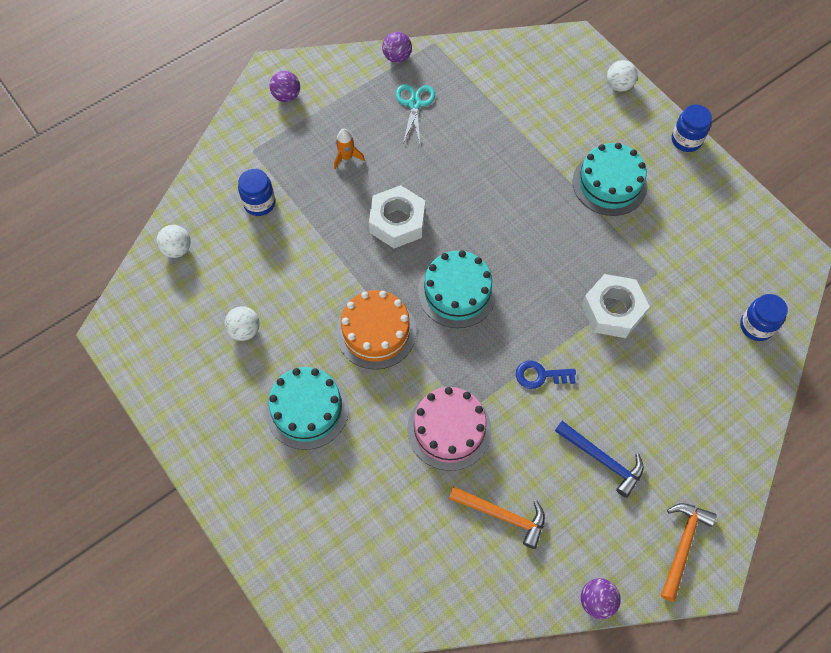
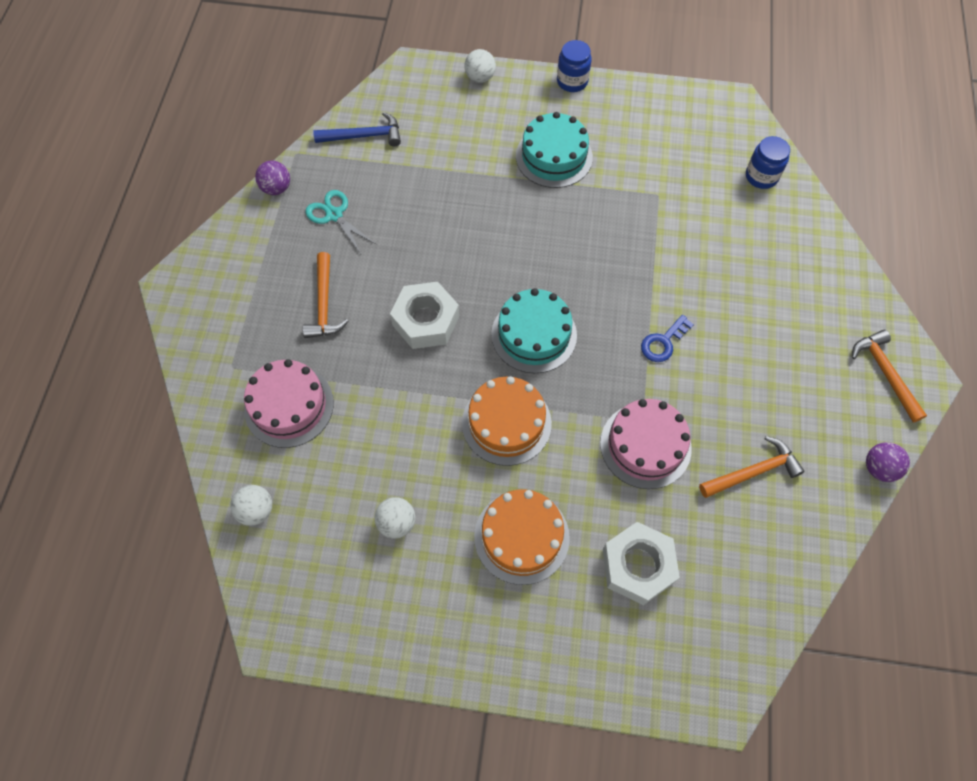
camera: 45 degrees left, 0 degrees up
blue jar [238,168,275,216] -> pink cake [244,359,334,448]
turquoise cake [265,367,349,450] -> orange cake [474,489,570,585]
purple ball [270,71,300,102] -> none
orange rocket [334,129,364,169] -> orange hammer [302,252,348,338]
blue hammer [555,421,644,498] -> blue hammer moved to [313,112,401,146]
white nut [582,274,650,338] -> white nut moved to [603,522,680,605]

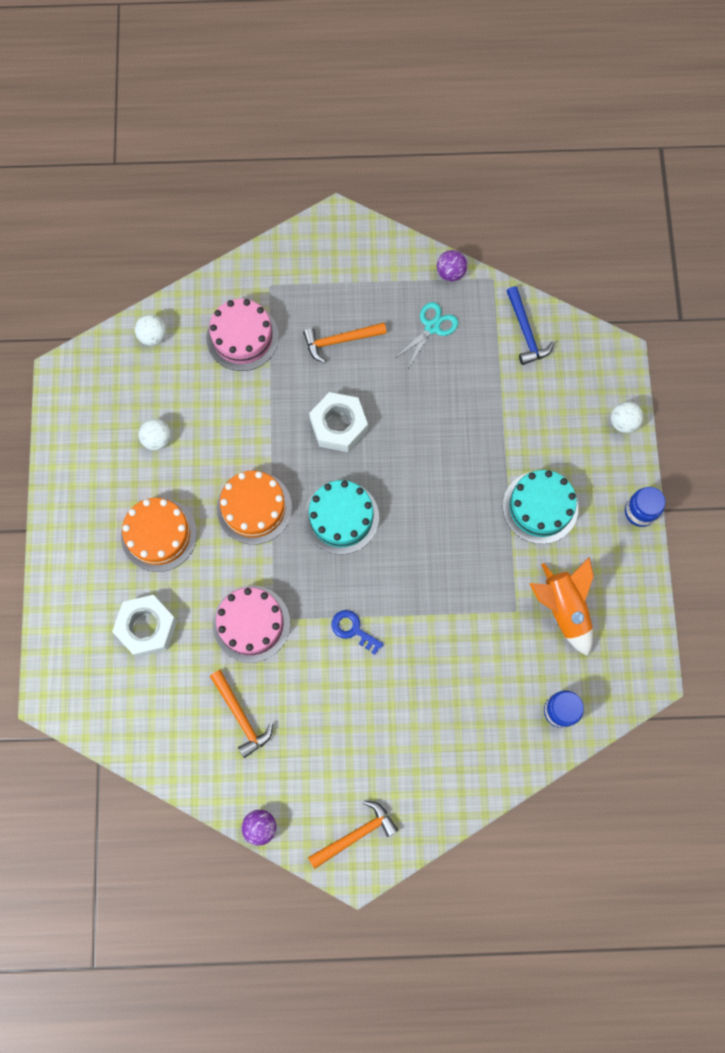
camera: 80 degrees right, 10 degrees up
none -> orange rocket [529,557,594,656]

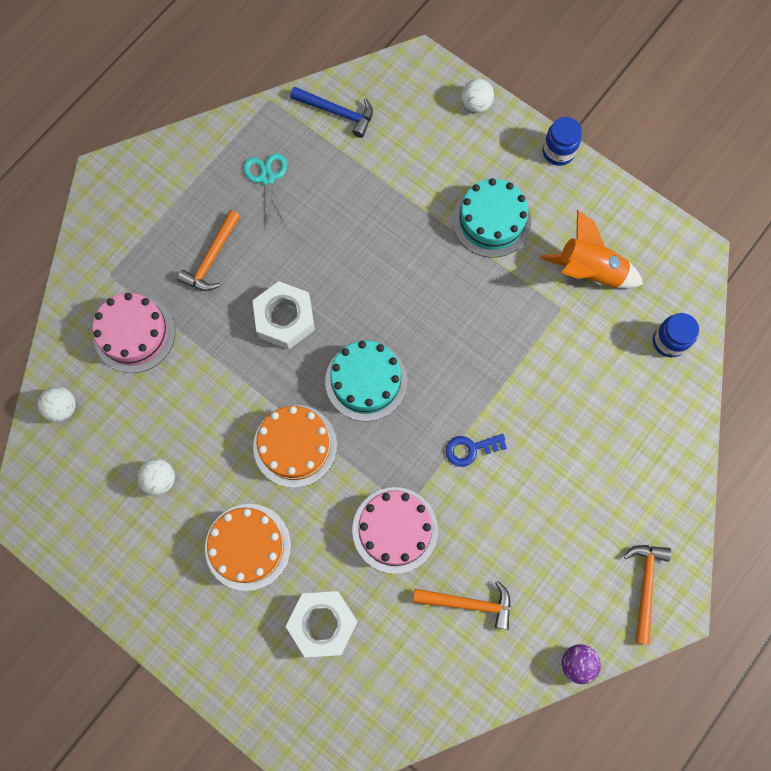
camera: 50 degrees left, 0 degrees up
purple ball [437,250,467,281] -> none

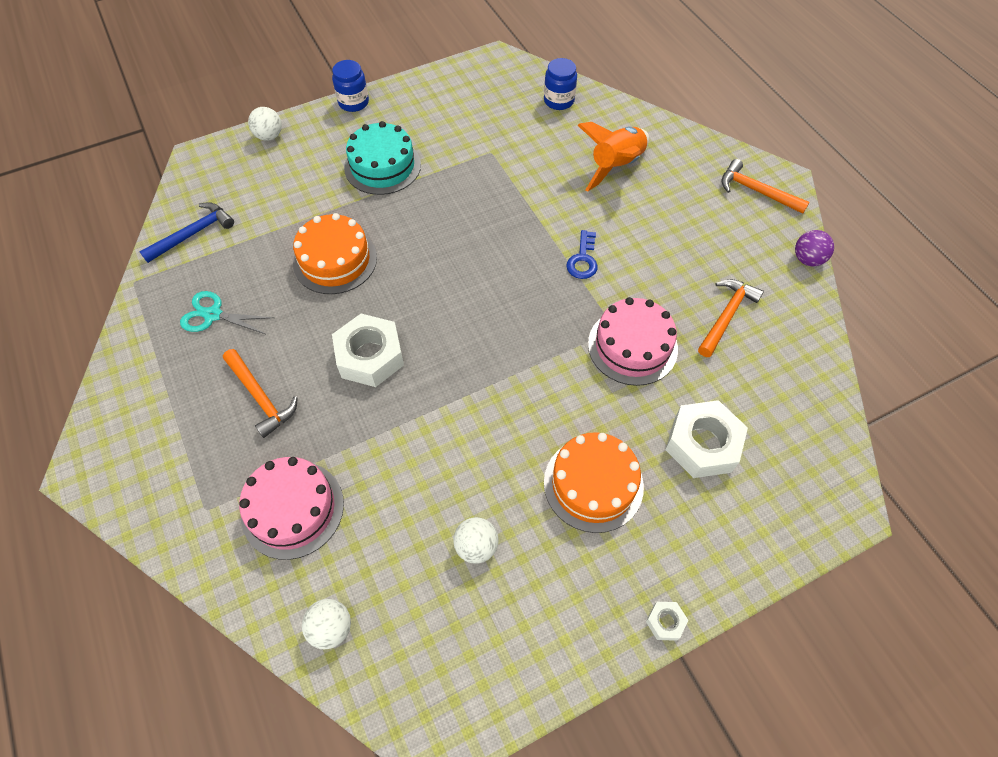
camera: 65 degrees left, 15 degrees down
orange cake [253,405,337,488] -> orange cake moved to [293,213,377,294]
turquoise cake [325,340,407,421] -> none
orange rocket [540,210,643,288] -> orange rocket moved to [578,122,649,192]
none -> white nut [646,602,688,641]

